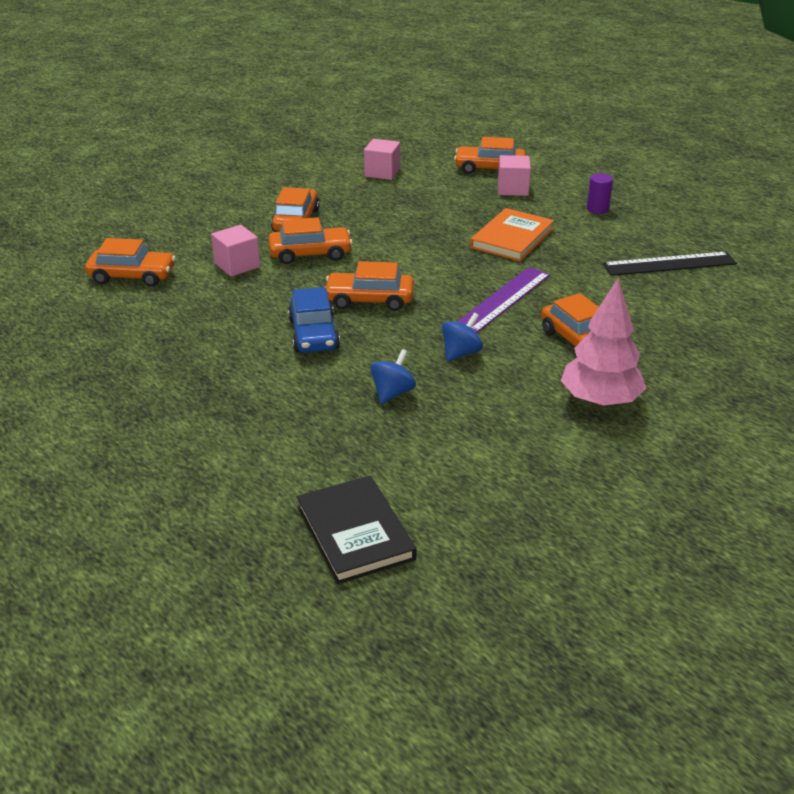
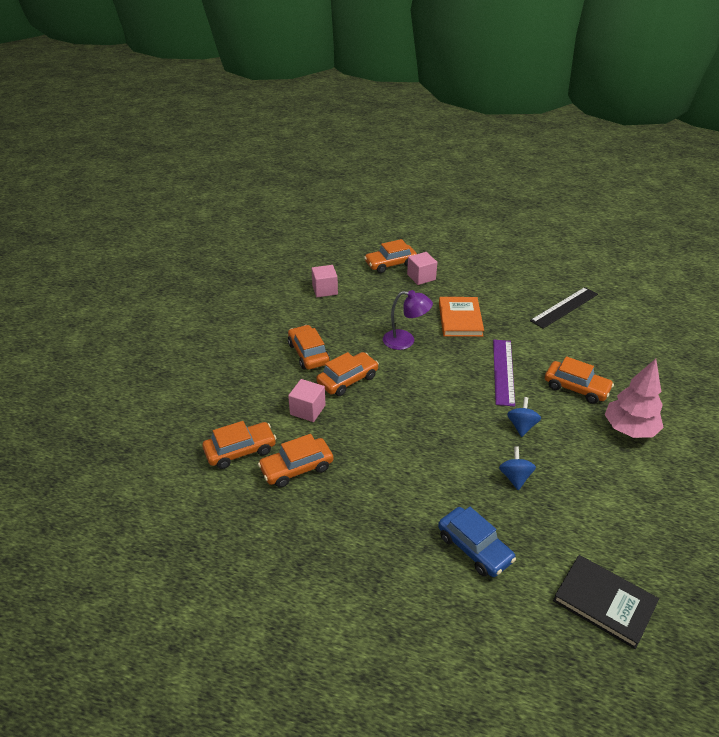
camera: 30 degrees left, 5 degrees up
blue car [288,287,340,353] -> blue car moved to [438,507,516,577]
orange car [325,261,414,311] -> orange car moved to [258,434,333,488]
purple cylinder [587,173,613,214] -> none
none -> purple lamp [383,290,433,350]

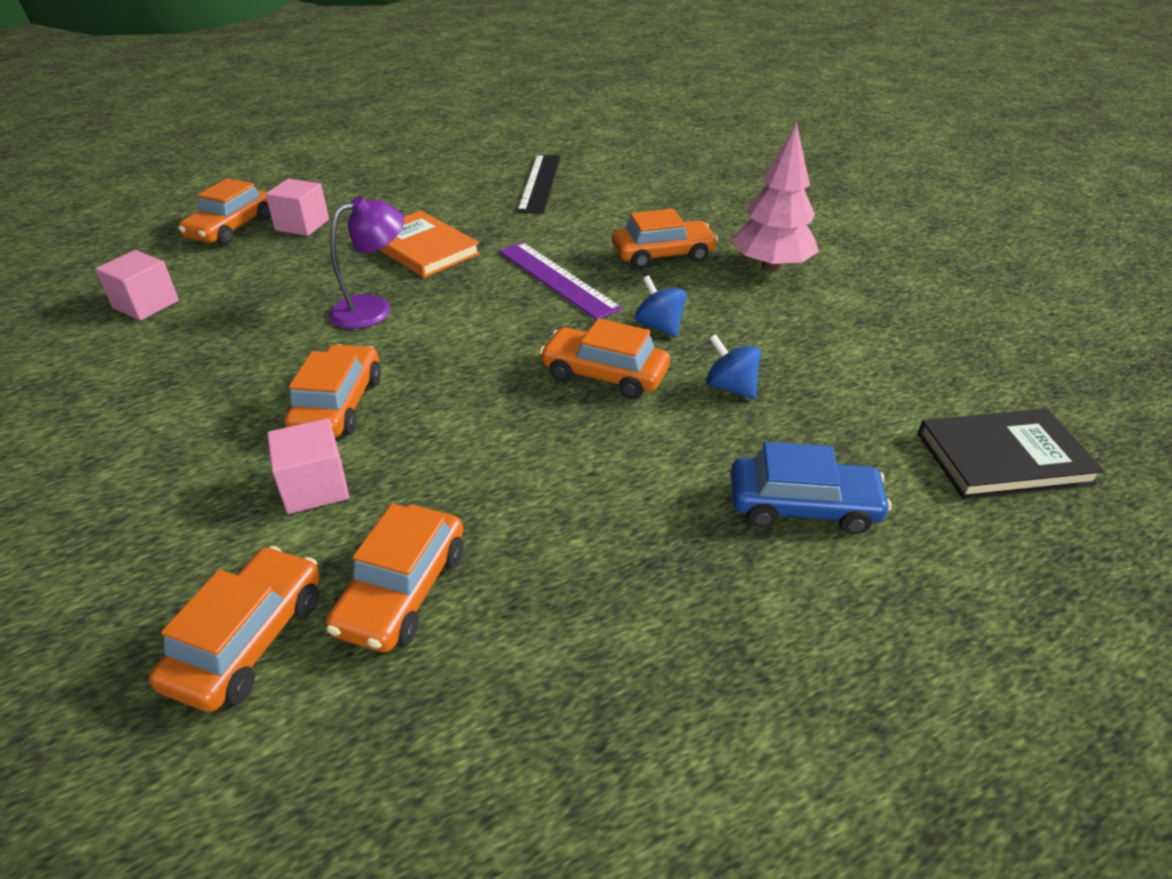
camera: 45 degrees left, 0 degrees up
orange car [288,325,330,370] -> orange car moved to [540,319,670,399]

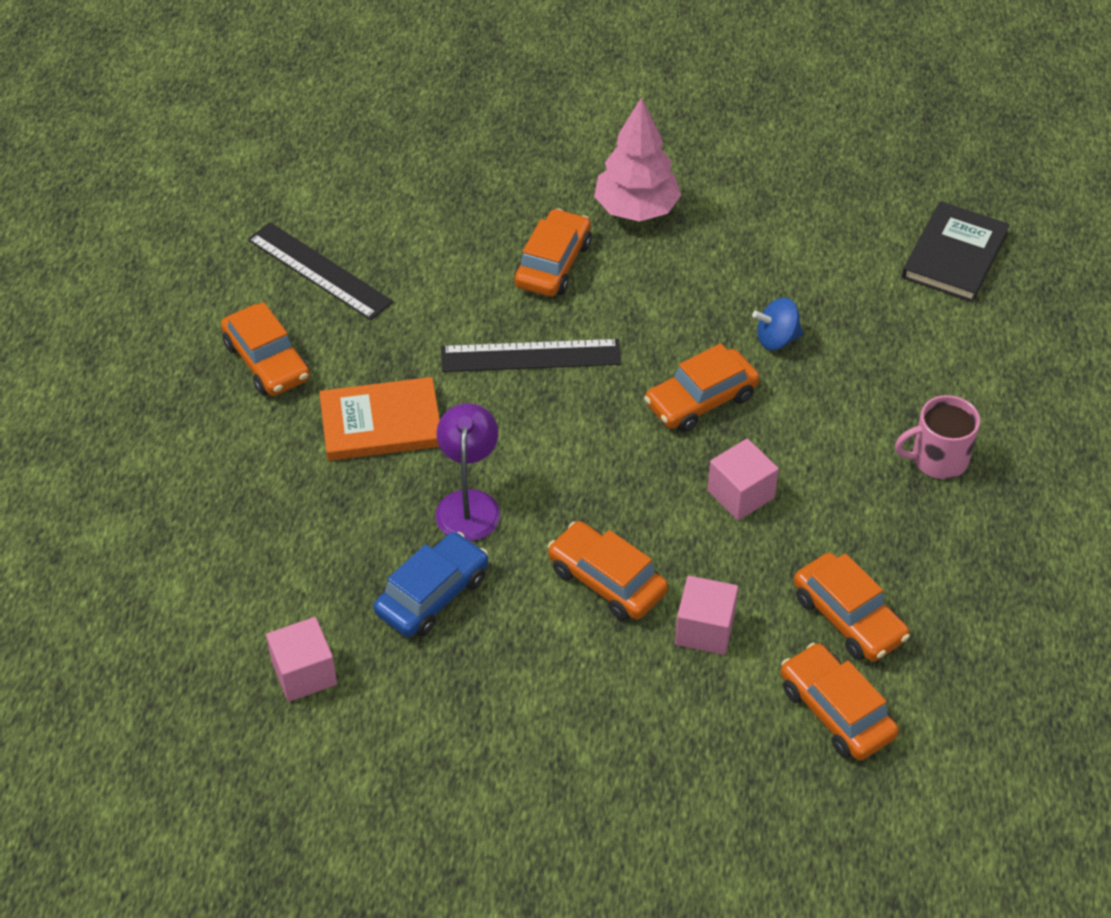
camera: 55 degrees left, 10 degrees up
orange car [178,178,271,245] -> orange car moved to [221,302,310,396]
pink cube [265,179,329,236] -> pink cube moved to [707,439,779,520]
purple ruler [499,242,622,320] -> black ruler [441,339,621,372]
blue spinning top [635,276,687,338] -> none
blue car [731,442,892,534] -> blue car moved to [373,532,488,637]
none -> pink mug [895,395,980,479]

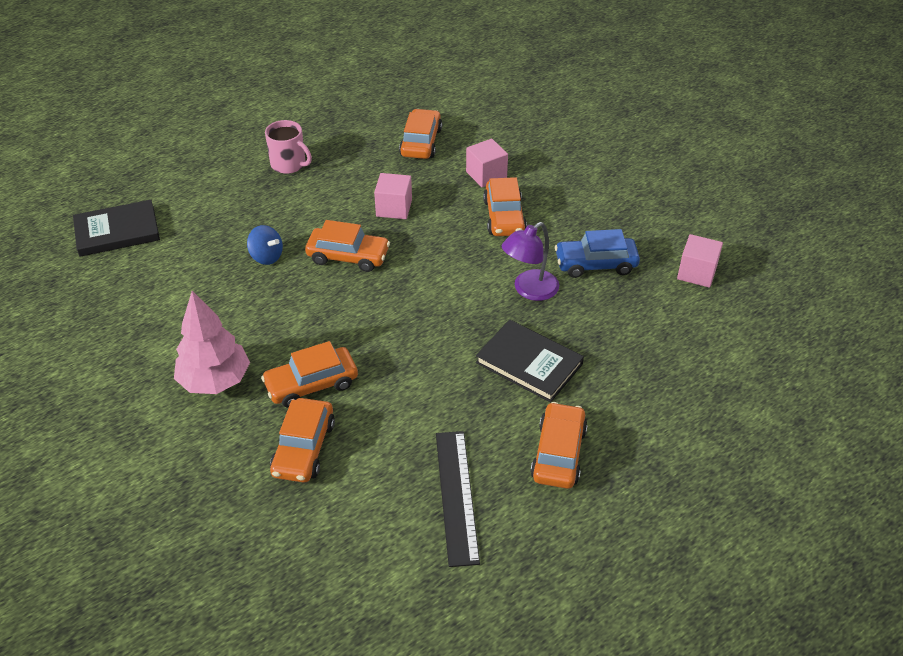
camera: 135 degrees left, 5 degrees down
orange book [319,377,440,461] -> black book [476,320,584,402]
black ruler [441,339,621,372] -> none
orange car [781,643,899,761] -> orange car moved to [270,398,335,483]

